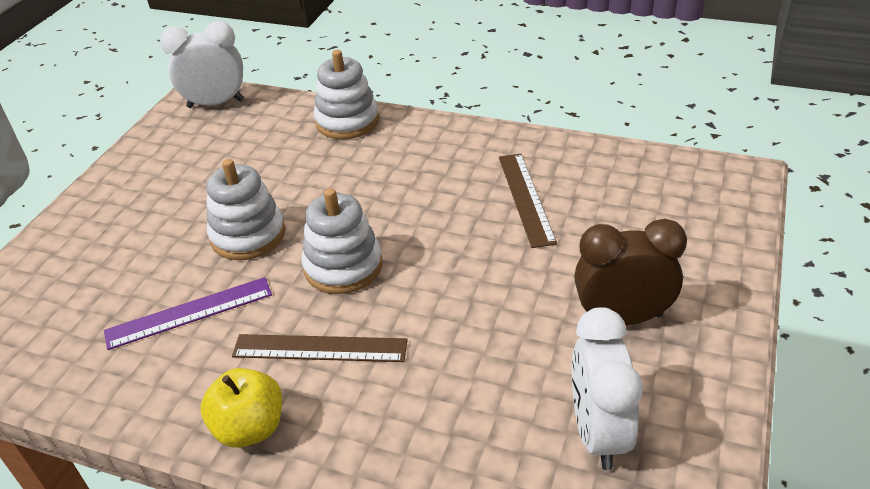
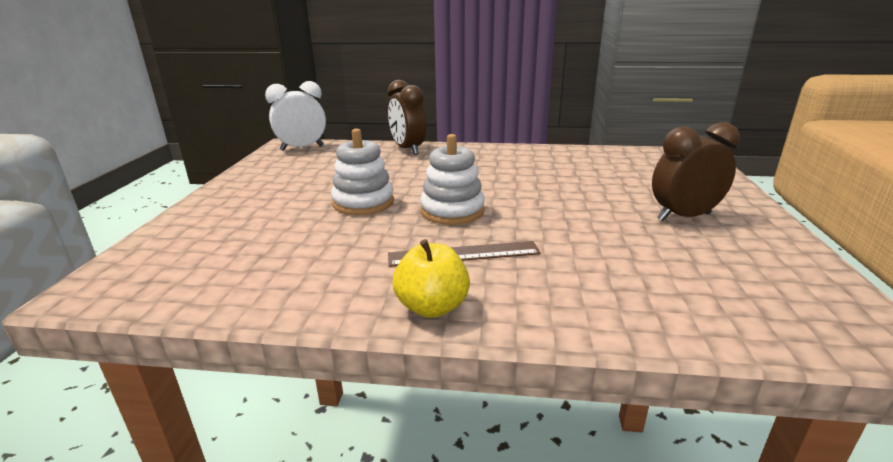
camera: 15 degrees left, 15 degrees down
purple ruler [104,277,272,350] -> none
white stacking toy [313,50,379,139] -> brown clock [388,80,426,155]
brown ruler [499,154,557,248] -> none
white clock [572,307,643,470] -> none

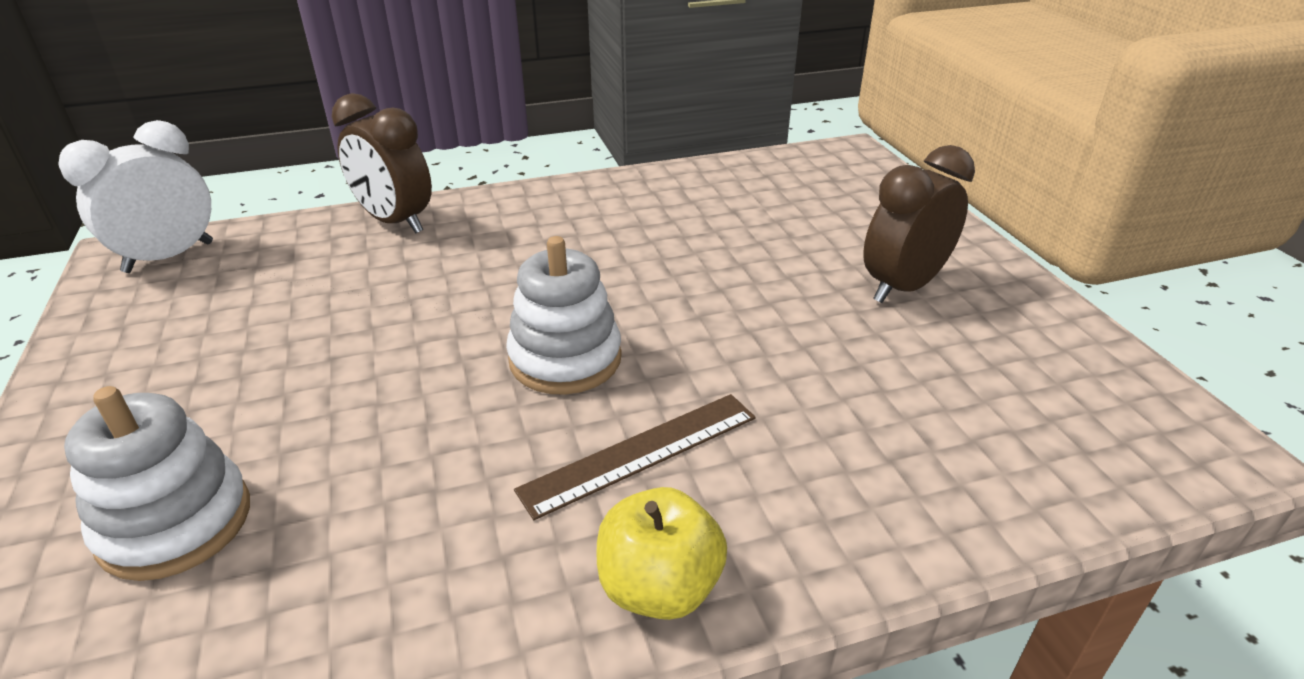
camera: 25 degrees left, 10 degrees up
white stacking toy [331,128,394,215] -> white stacking toy moved to [64,386,250,581]

